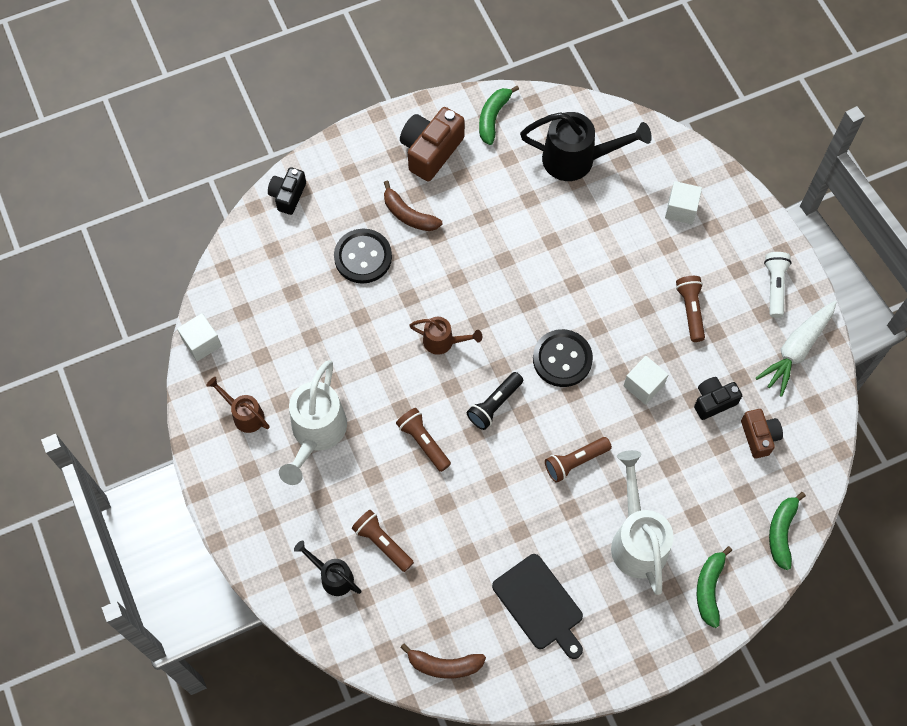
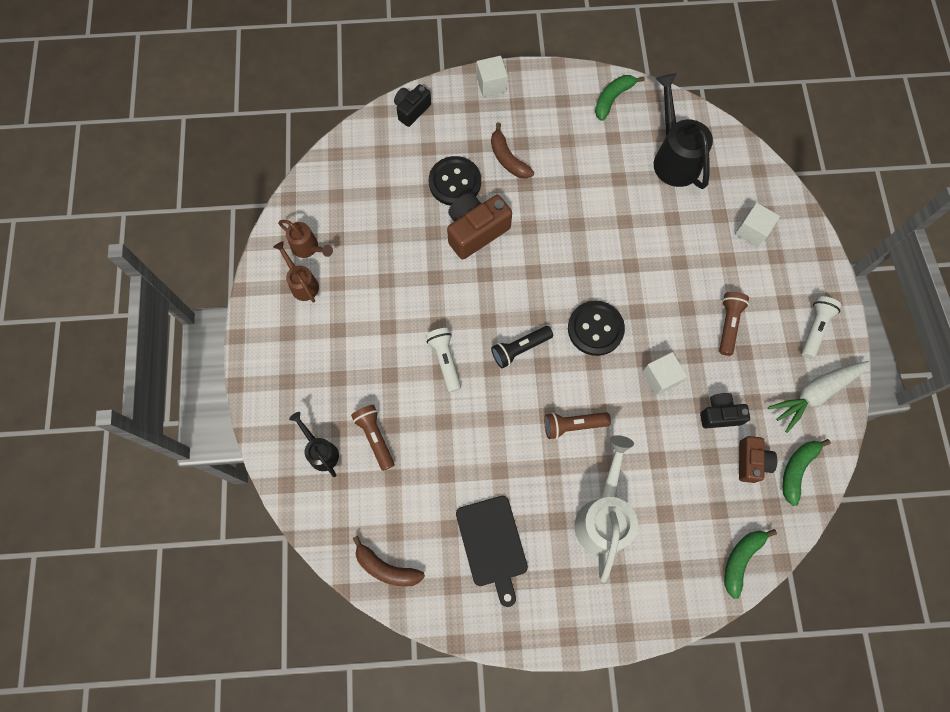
camera: 20 degrees right, 5 degrees up
white cube [177,313,222,361] -> white cube moved to [477,56,508,97]
white watering can [279,360,347,485] -> none
brown flashlight [396,408,451,472] -> white flashlight [426,328,461,392]
brown camera [400,107,465,181] -> brown camera moved to [447,193,512,259]
brown watering can [409,317,482,355] -> brown watering can moved to [278,220,333,258]
black watering can [520,112,652,181] -> black watering can turned 135 degrees counterclockwise [654,73,713,189]
green banana [697,546,732,628] -> green banana moved to [782,439,831,506]

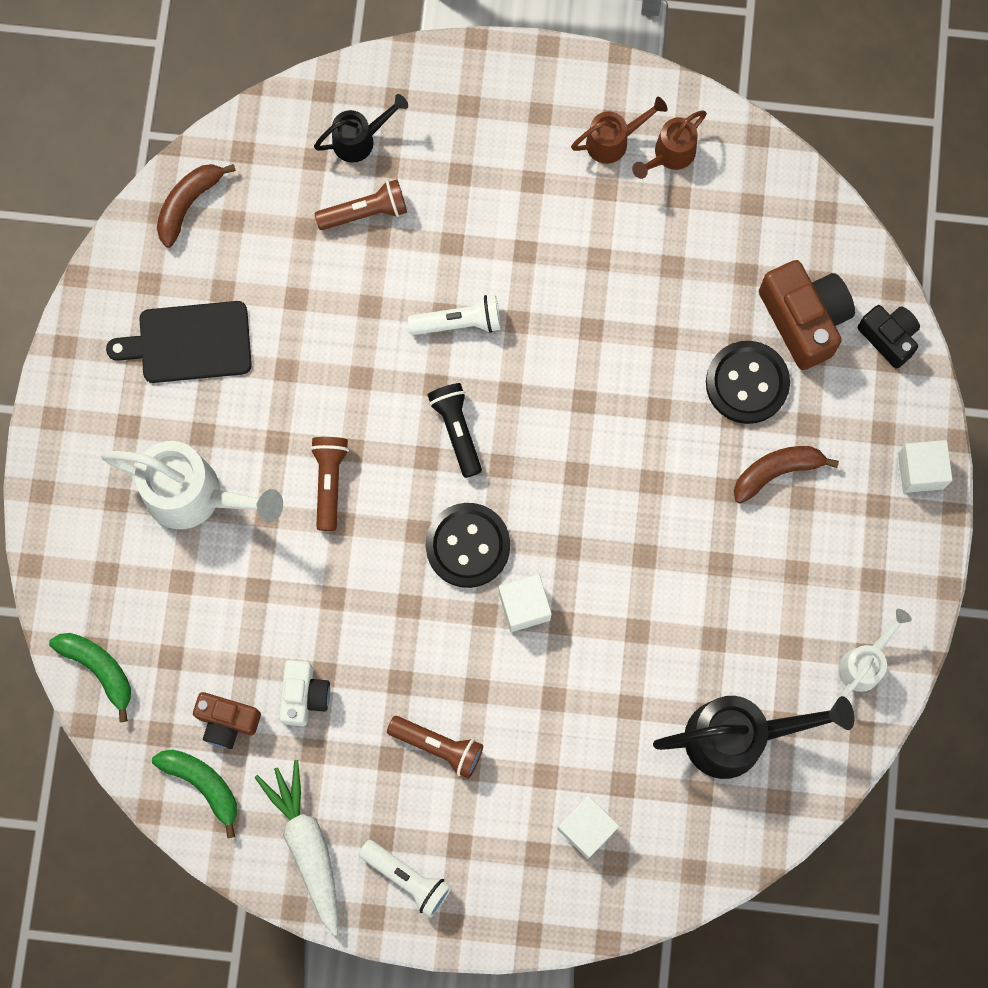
camera: 100 degrees right, 5 degrees up
brown camera [447,193,512,259] -> brown camera moved to [759,260,855,370]
green banana [595,75,645,121] -> white watering can [838,609,912,698]
white cube [642,352,687,396] -> white cube moved to [499,574,552,632]
black camera [700,393,750,428] -> white camera [279,660,330,726]

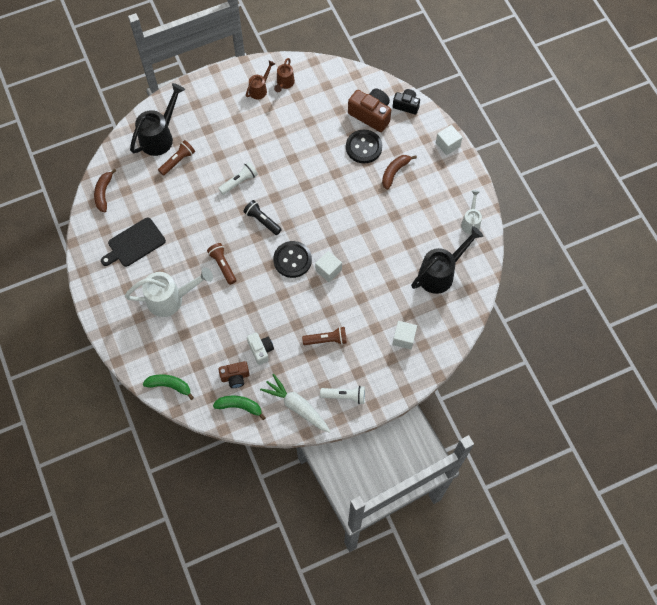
camera: 30 degrees left, 10 degrees down
black watering can [314,94,408,163] -> black watering can [130,83,185,156], size x1.80

